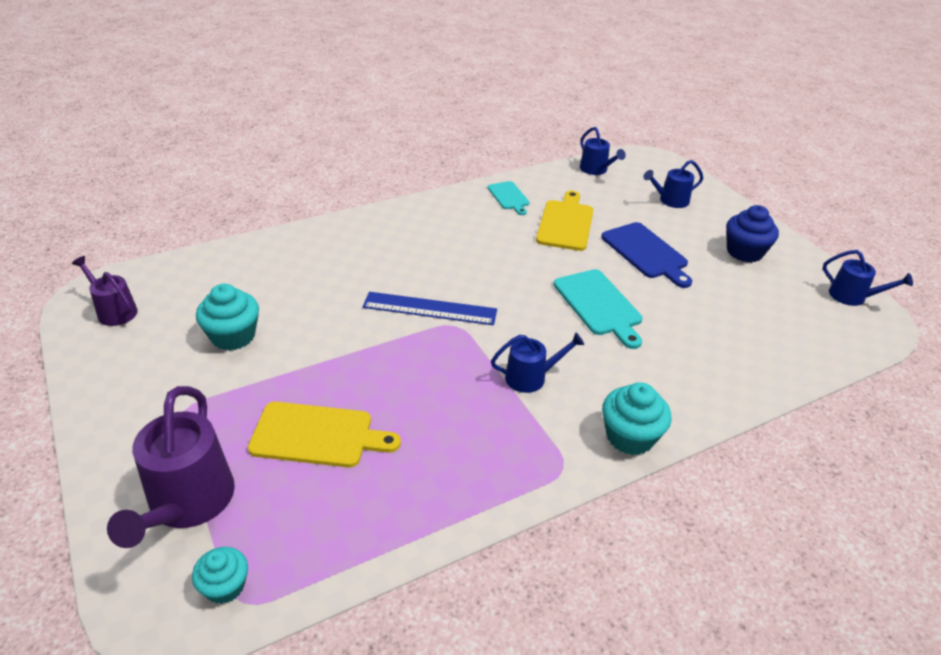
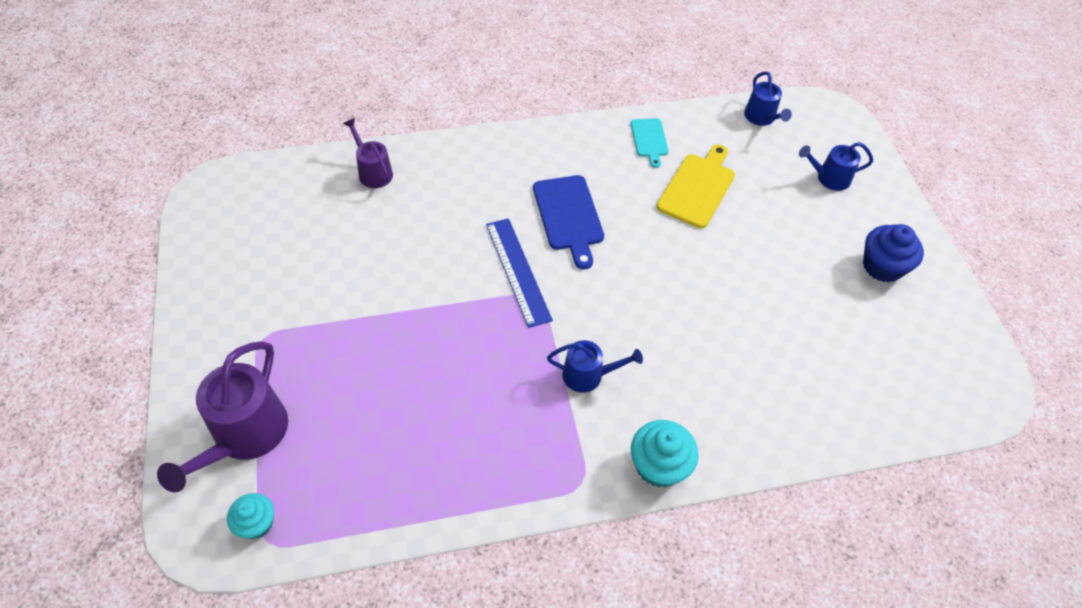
camera: 15 degrees right, 15 degrees up
purple watering can [72,256,138,326] -> purple watering can moved to [343,118,393,188]
turquoise cupcake [196,284,259,351] -> none
yellow cutting board [248,402,401,468] -> none
blue ruler [363,292,497,325] -> blue ruler turned 45 degrees clockwise [486,218,553,328]
turquoise cutting board [554,269,642,349] -> none
blue cutting board [601,222,692,288] -> blue cutting board moved to [533,175,604,269]
blue watering can [823,250,913,306] -> none

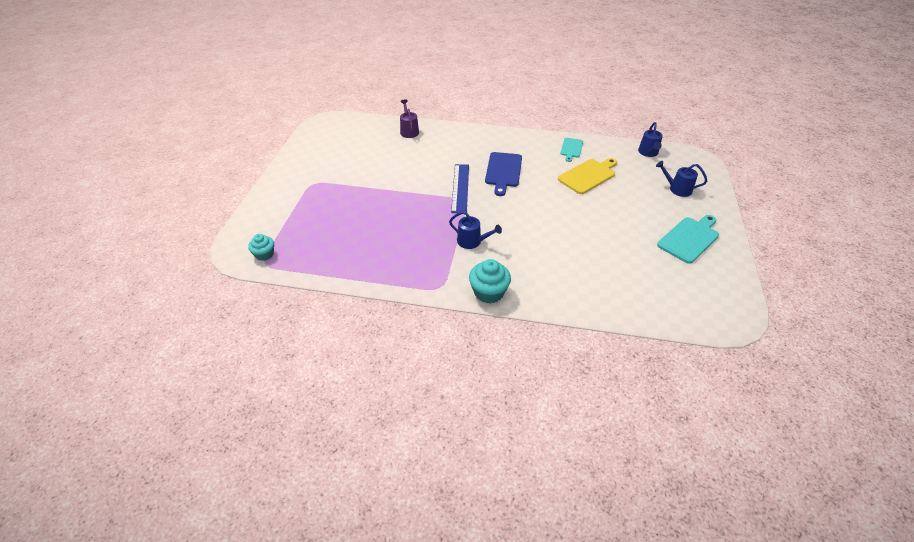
camera: 25 degrees right, 10 degrees down
purple watering can [157,341,288,492] -> none
blue cupcake [863,224,924,282] -> turquoise cutting board [657,215,719,264]

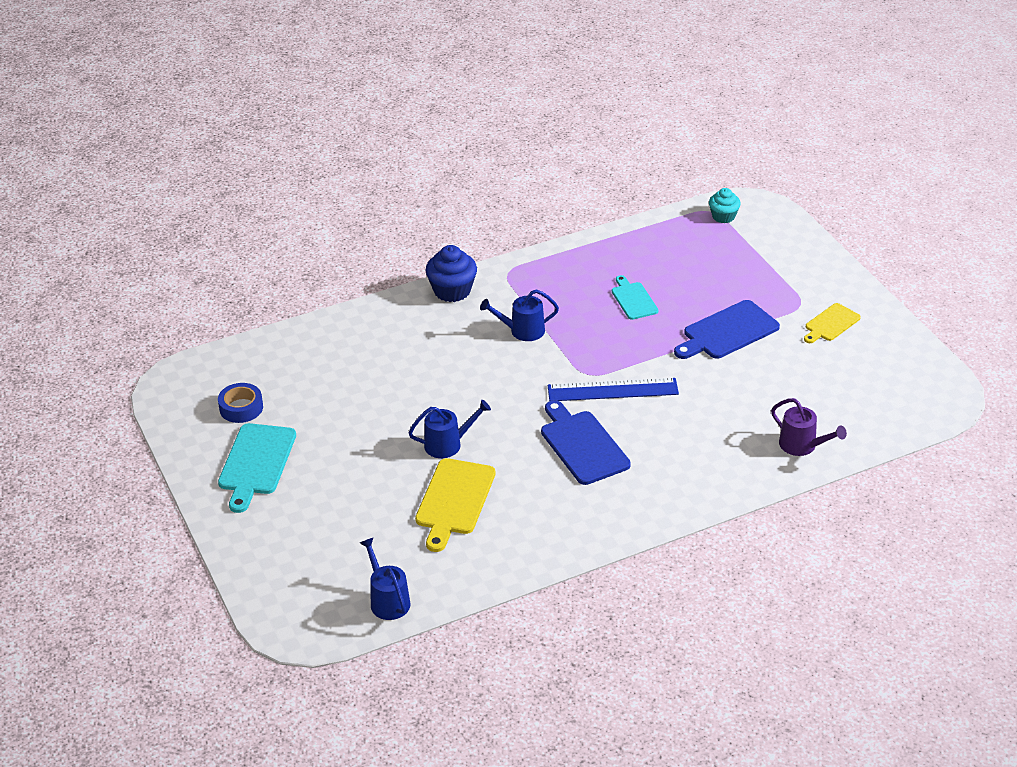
camera: 145 degrees right, 5 degrees down
blue ruler [451,164,469,213] -> blue ruler turned 60 degrees counterclockwise [548,378,679,401]
turquoise cupcake [469,259,511,304] -> blue cupcake [426,245,477,302]
turquoise cutting board [560,138,583,162] -> turquoise cutting board moved to [612,275,659,320]
blue watering can [656,161,707,197] -> blue watering can moved to [408,400,491,458]
none -> blue tape [218,383,263,423]
none -> blue cutting board [674,300,780,359]
none -> yellow cutting board [804,303,861,343]

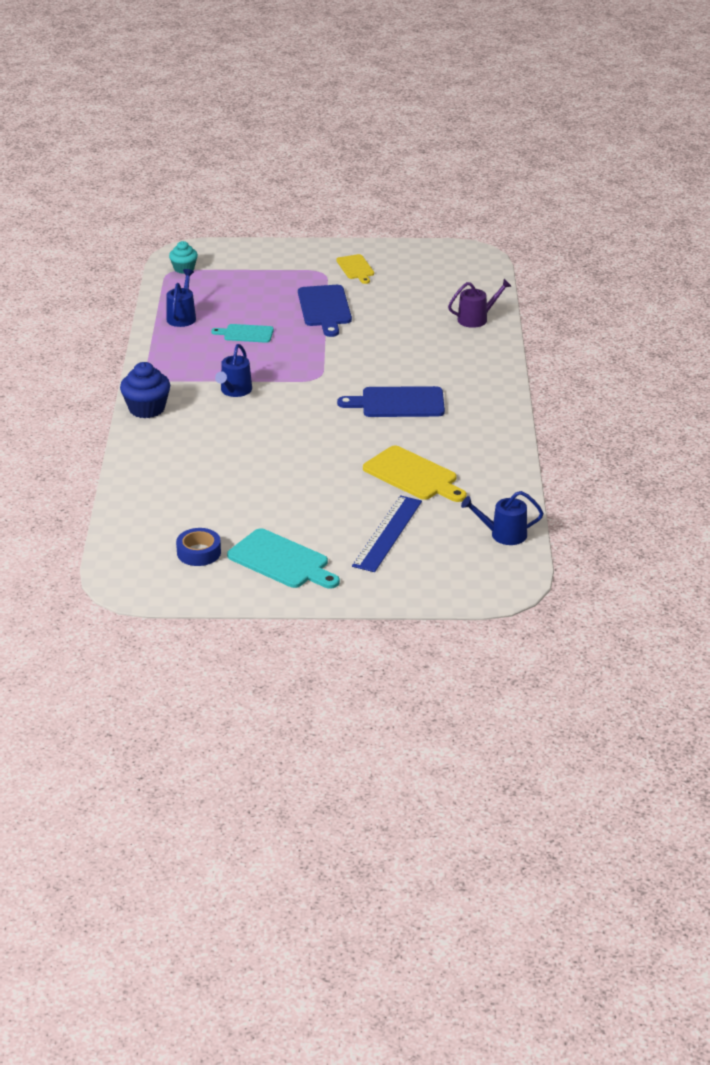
camera: 65 degrees left, 5 degrees down
blue watering can [408,400,491,458] -> blue watering can moved to [166,269,196,327]
blue ruler [548,378,679,401] -> blue ruler moved to [352,495,422,572]

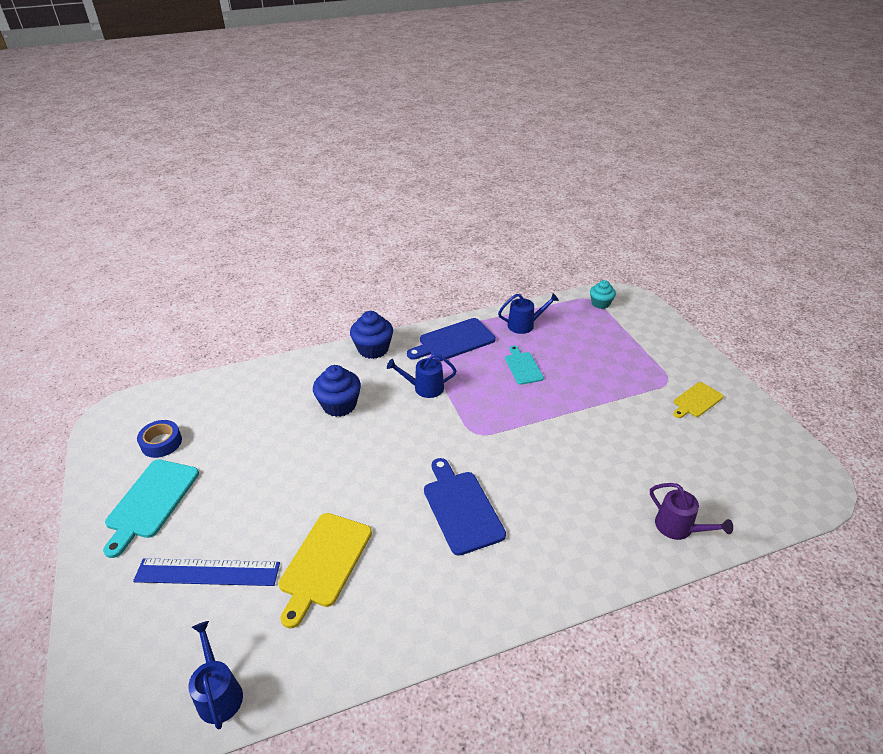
camera: 70 degrees right, 5 degrees up
blue cutting board [298,285,352,337] -> blue cutting board moved to [407,318,496,361]
none -> blue cupcake [313,365,361,417]

